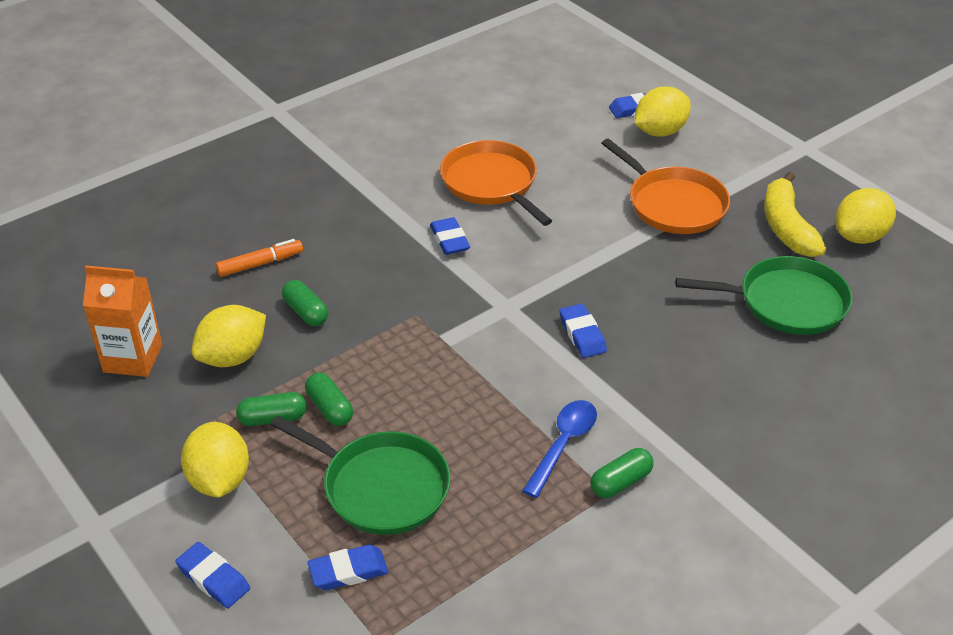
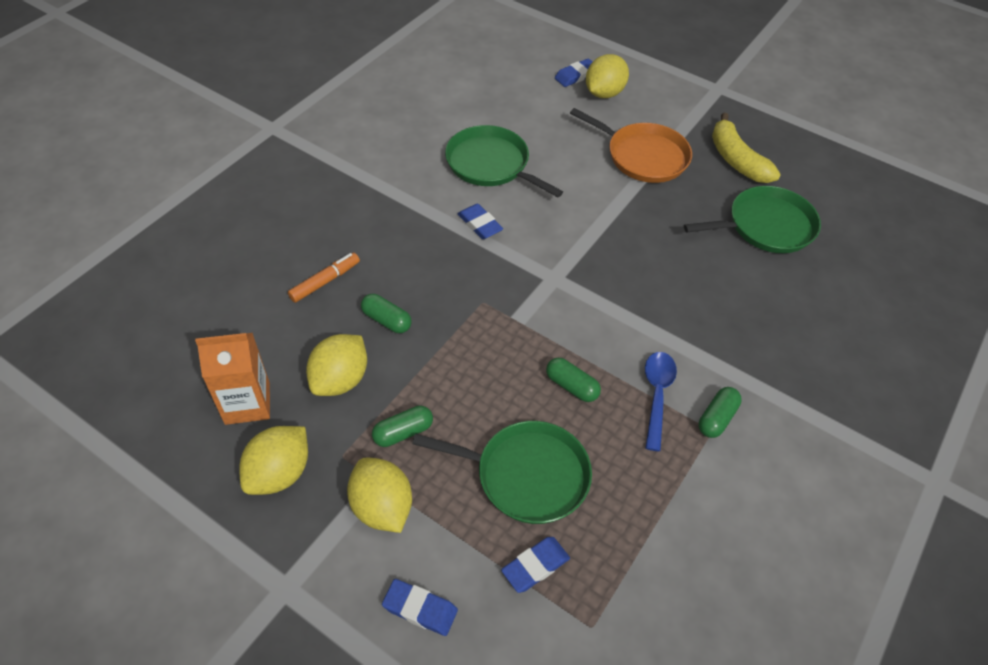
camera: 20 degrees left, 10 degrees up
green capsule [305,373,353,426] -> green capsule moved to [546,358,601,402]
orange pan [440,140,552,226] -> green pan [445,125,563,197]
blue eraser [560,304,607,358] -> none
yellow lemon [835,188,896,244] -> yellow lemon moved to [239,426,308,495]

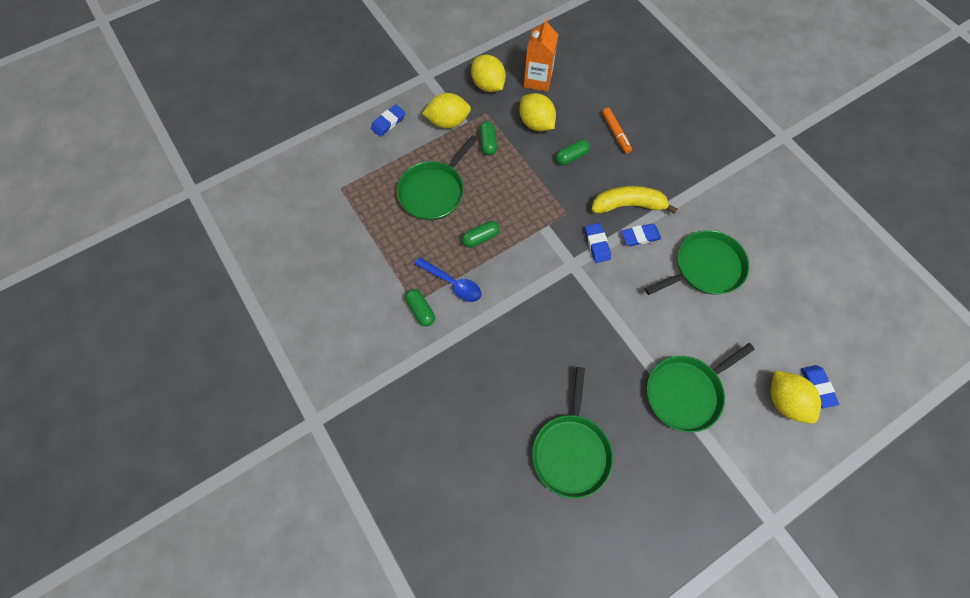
camera: 115 degrees right, 15 degrees up
blue eraser [501,537,570,593] -> blue eraser moved to [585,223,611,263]
orange pan [570,108,692,183] -> green pan [647,343,755,433]
yellow banana [712,113,781,183] -> yellow banana moved to [592,186,677,214]

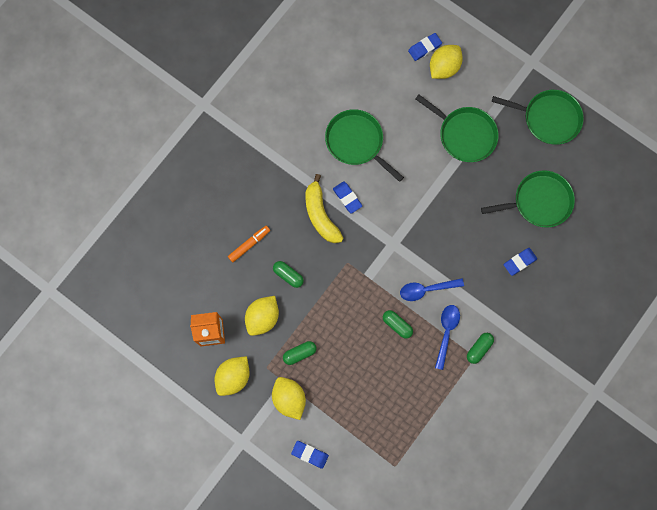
camera: 110 degrees left, 10 degrees up
green pan [397,135,477,220] -> green pan moved to [492,90,584,145]
blue eraser [585,223,611,263] -> blue eraser moved to [504,248,537,276]
none -> blue spoon [400,278,464,301]

